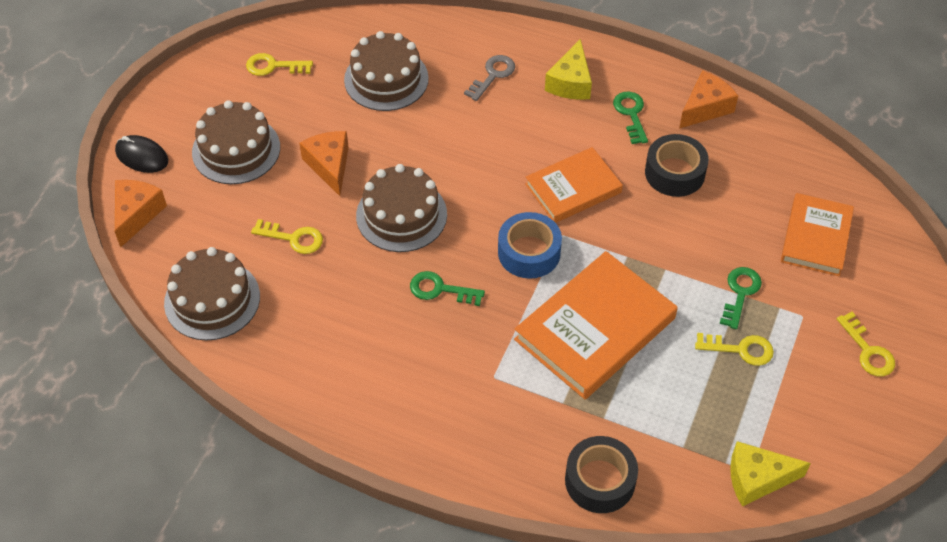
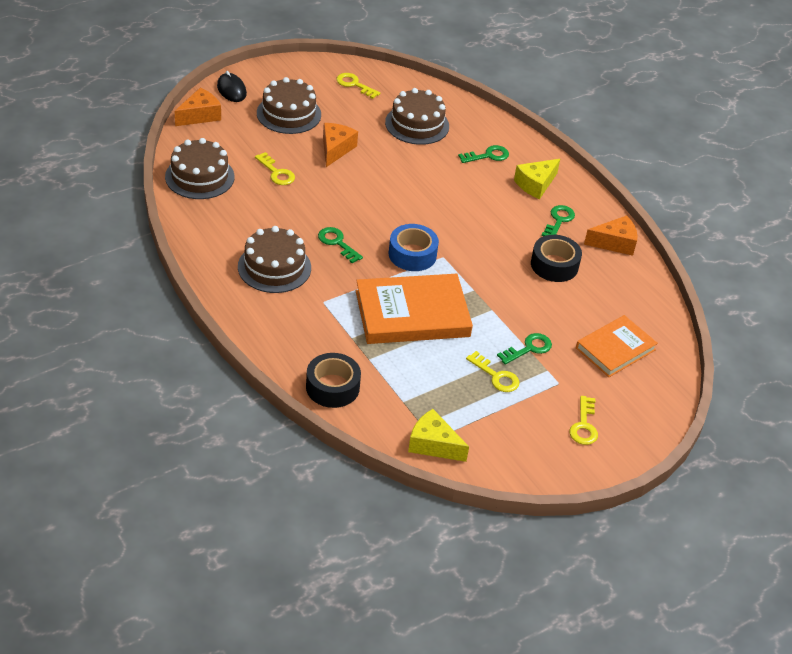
camera: 30 degrees right, 10 degrees down
brown cake [356,164,447,252] -> brown cake moved to [238,226,311,293]
grey key [464,55,515,101] -> green key [458,145,509,163]
orange book [525,147,623,223] -> none

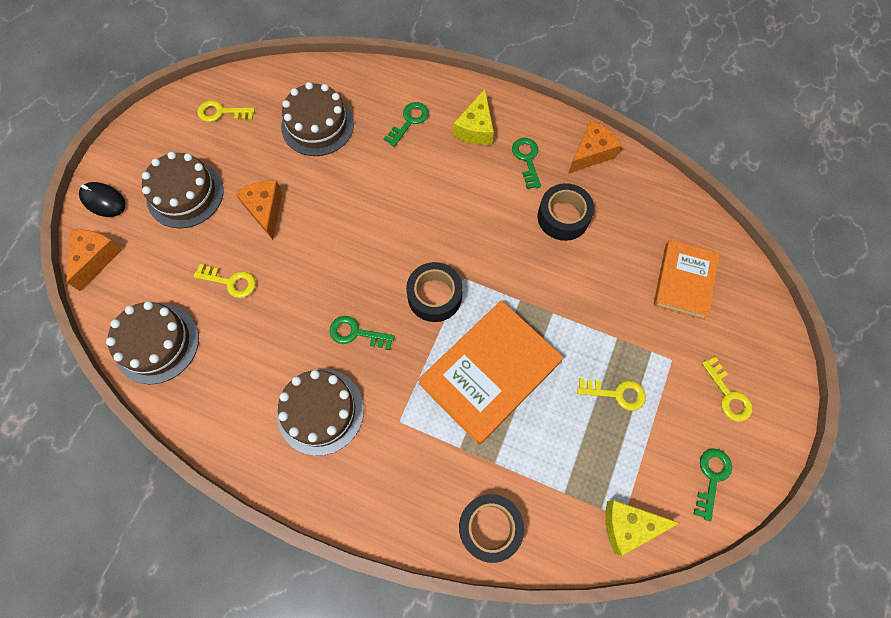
camera: 30 degrees left, 25 degrees up
blue tape [389,224,439,271] -> black tape [406,262,463,322]
green key [497,333,552,365] -> green key moved to [694,448,732,521]

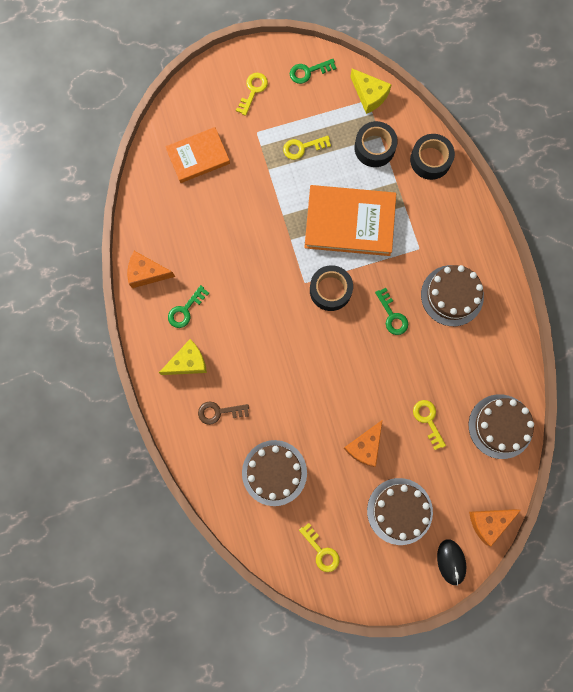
camera: 130 degrees left, 10 degrees up
green key [384,102,429,147] -> brown key [198,401,249,425]
black tape [538,183,594,241] -> black tape moved to [354,121,398,167]
yellow key [577,378,646,411] -> yellow key turned 75 degrees counterclockwise [283,136,331,160]

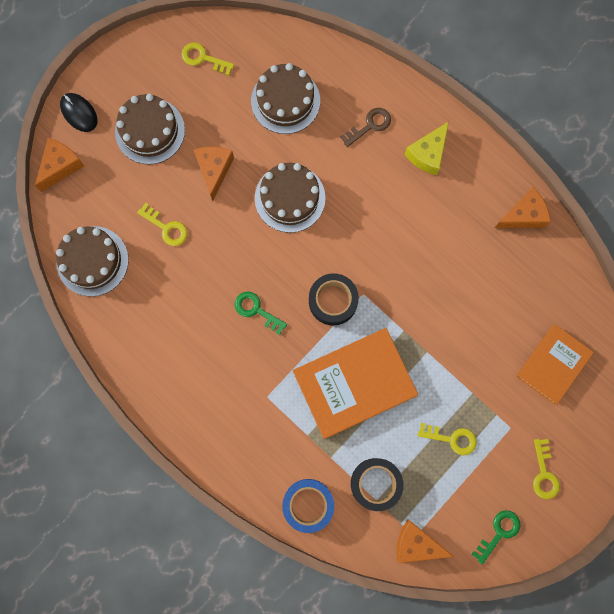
camera: 150 degrees right, 0 degrees up
green key [168,285,209,328] -> none
yellow key [283,136,331,160] -> yellow key turned 60 degrees clockwise [418,423,477,455]
yellow cheese [350,69,392,114] -> orange cheese [396,519,454,563]
black tape [410,134,455,180] -> blue tape [282,479,334,533]
brown cake [421,265,484,326] -> brown cake moved to [255,163,326,233]

